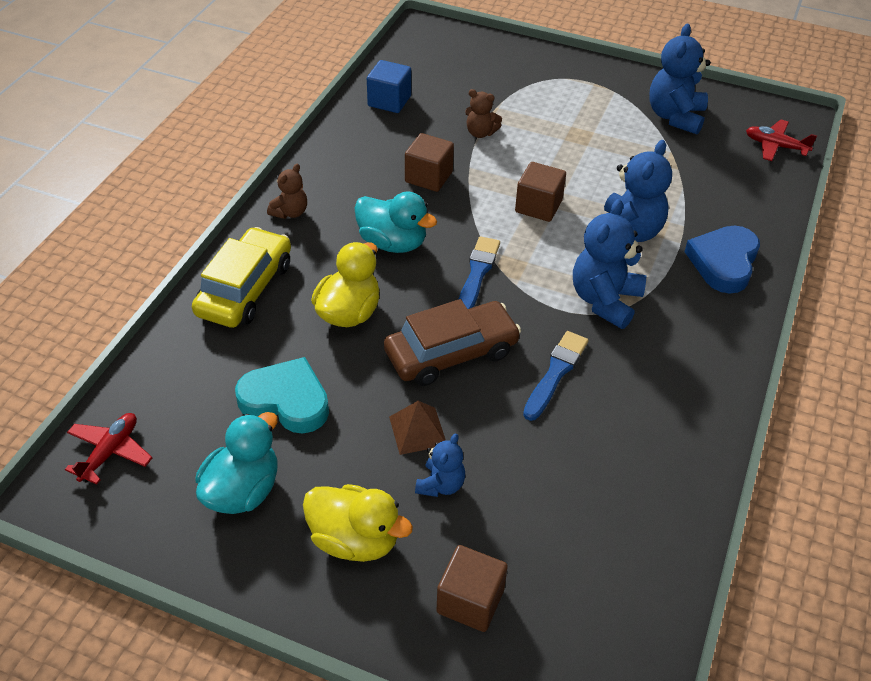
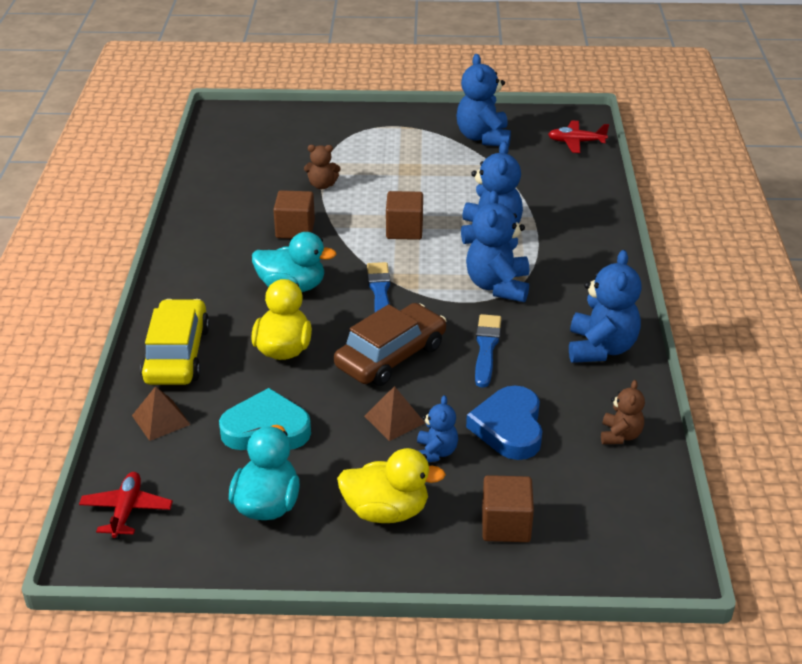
camera: 20 degrees left, 10 degrees down
brown teddy bear [267,164,307,219] -> brown teddy bear moved to [601,380,645,444]
blue cube [367,60,411,113] -> none
blue heart [684,226,760,293] -> blue heart moved to [466,386,542,460]
none -> brown pyramid [132,386,191,441]
none -> blue teddy bear [569,250,642,363]

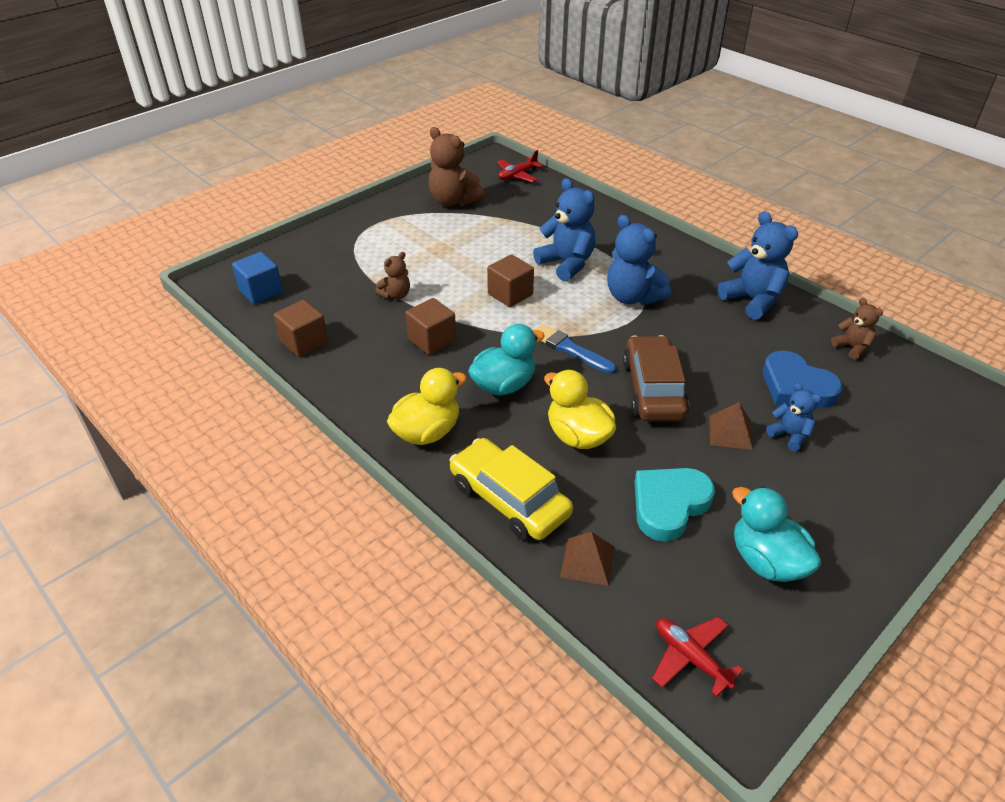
camera: 45 degrees left, 5 degrees up
yellow duck [337,448,446,523] -> yellow duck moved to [387,368,467,445]
blue teddy bear [457,54,511,147] -> brown teddy bear [428,127,485,206]
blue brush [475,314,501,388] -> none
brown cube [482,475,534,542] -> brown cube moved to [274,300,328,357]
none -> blue cube [232,252,283,304]

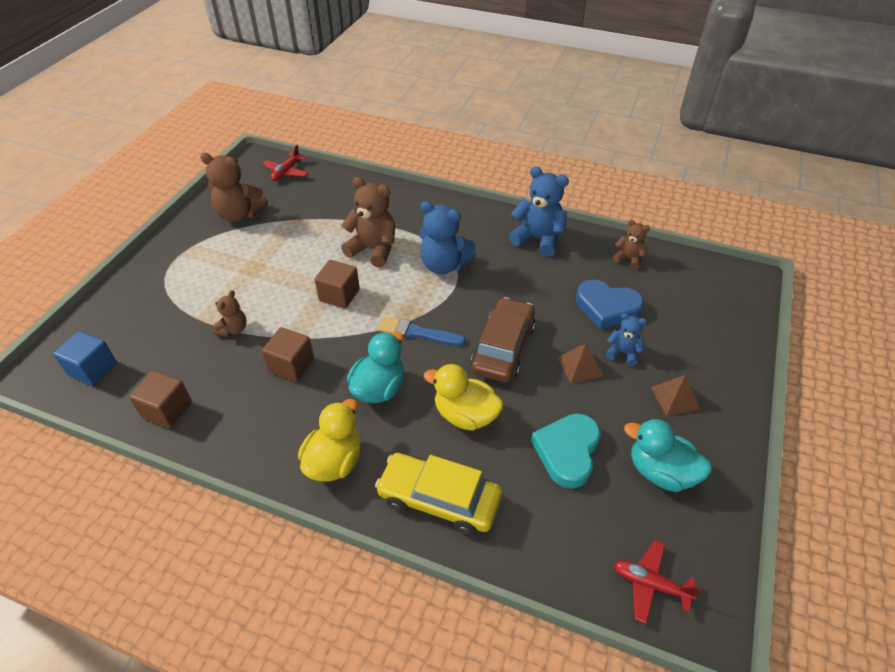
camera: 25 degrees left, 5 degrees up
blue teddy bear [533,178,595,281] -> brown teddy bear [341,177,395,268]
brown pyramid [560,532,615,586] -> brown pyramid moved to [651,375,700,416]
brown car [623,335,689,421] -> brown car turned 45 degrees clockwise [471,297,536,383]

